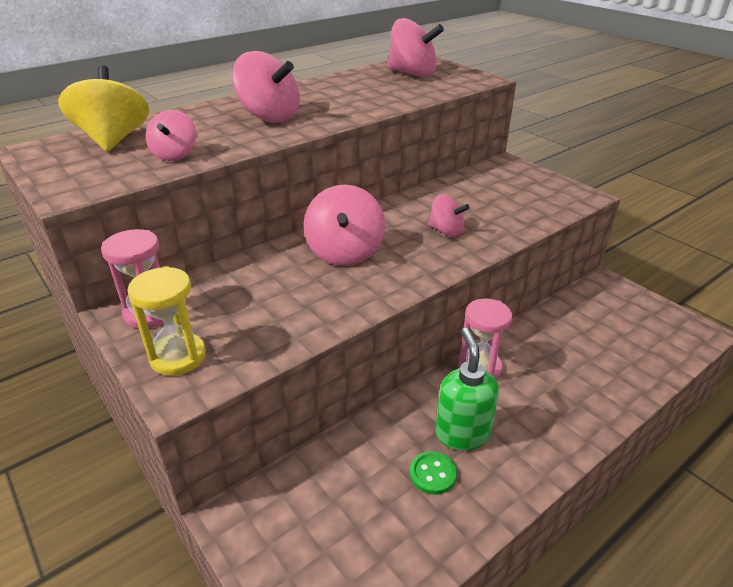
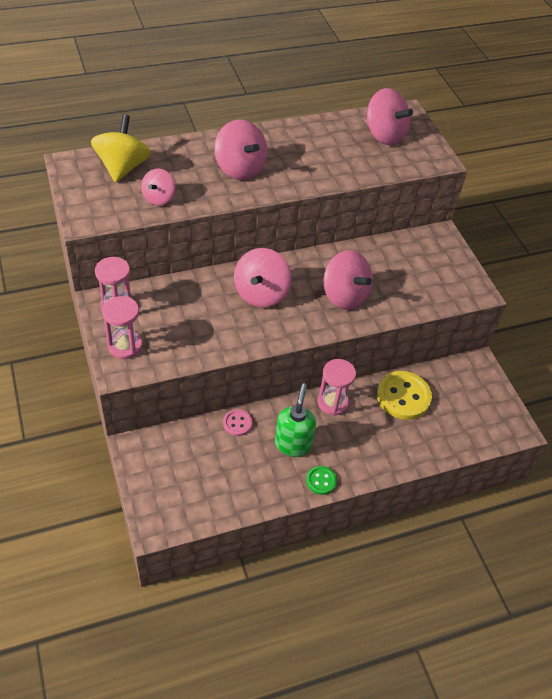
camera: 15 degrees right, 15 degrees up
yellow hourglass [128,266,206,376] -> pink hourglass [102,296,142,359]
green button [410,451,457,495] -> green button moved to [306,466,337,495]
pink spinning top [428,194,470,237] -> pink spinning top [323,250,373,310], size x1.68
none -> pink button [223,409,252,436]
none -> yellow button [377,371,432,420]

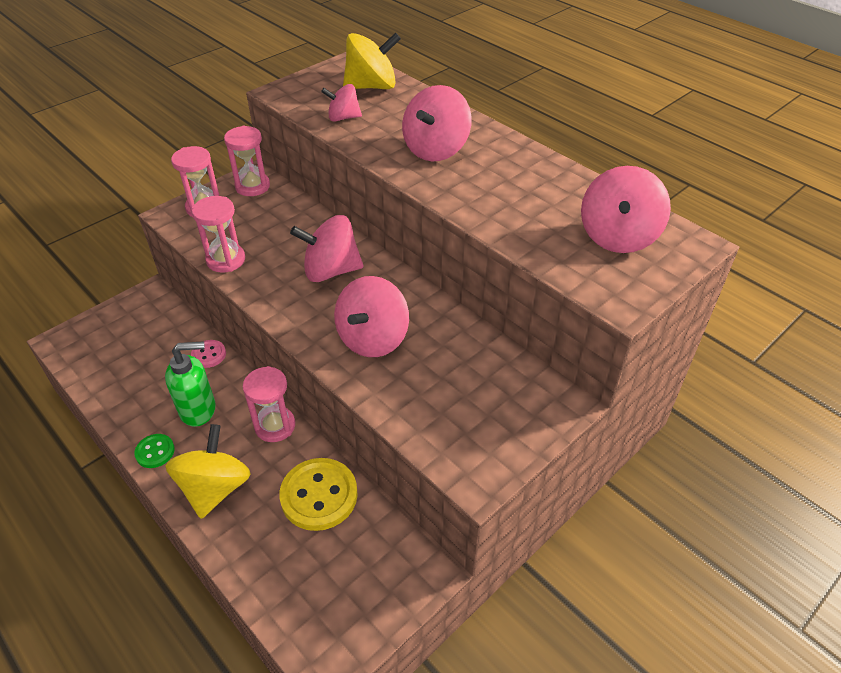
camera: 70 degrees right, 5 degrees down
none -> yellow spinning top [165,424,251,519]
none -> pink hourglass [192,196,245,273]

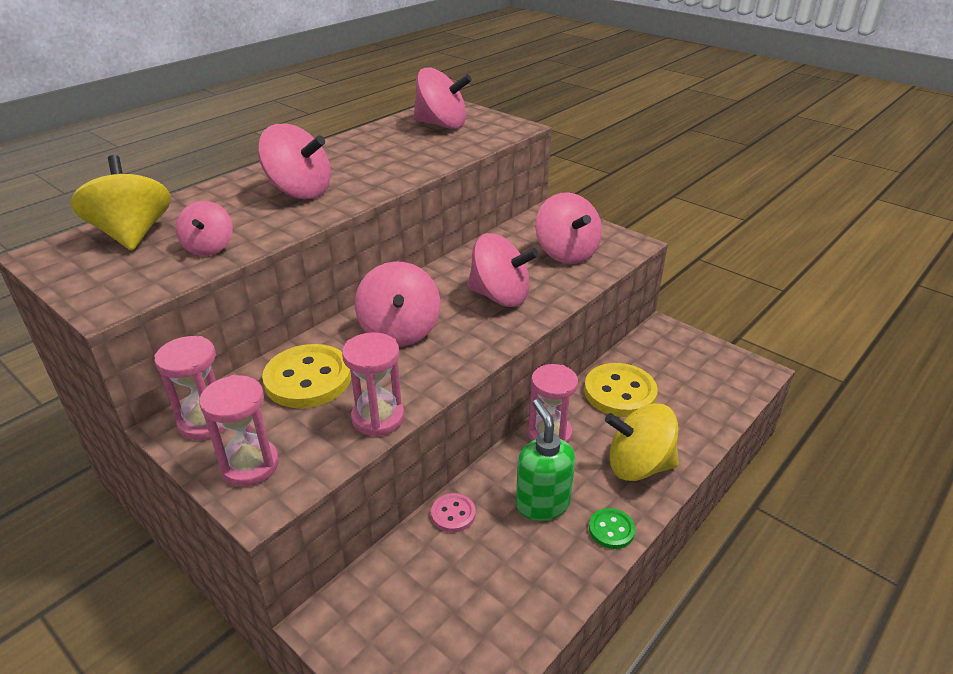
camera: 95 degrees left, 10 degrees down
none -> yellow button [262,344,351,408]
none -> pink spinning top [535,192,602,264]

